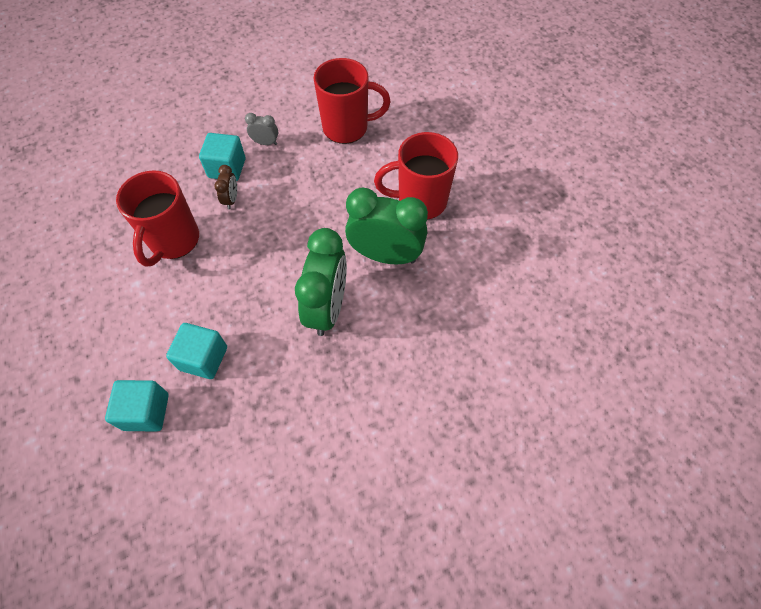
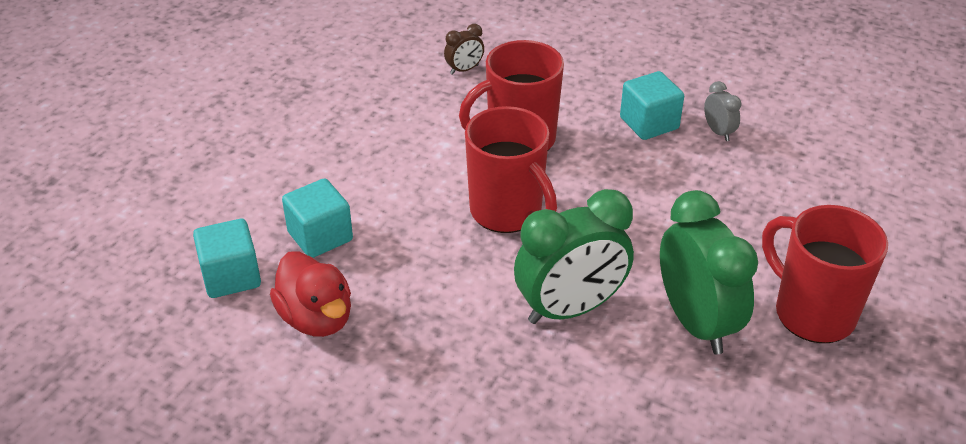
camera: 55 degrees right, 20 degrees down
turquoise cube [166,323,227,379] -> turquoise cube moved to [193,219,261,298]
brown clock [214,165,237,209] -> brown clock moved to [444,24,484,75]
red mug [313,58,391,144] -> red mug moved to [465,106,557,233]
none -> red duck [270,251,351,337]

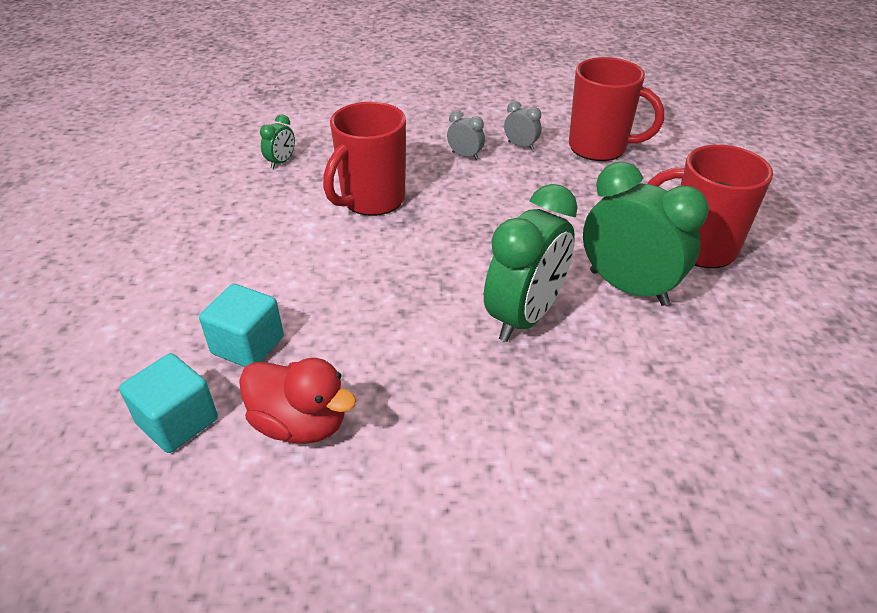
camera: 30 degrees left, 0 degrees up
brown clock [444,24,484,75] -> green clock [260,115,295,169]
red mug [465,106,557,233] -> red mug moved to [569,57,664,161]
turquoise cube [620,71,684,140] -> grey clock [447,111,485,160]

